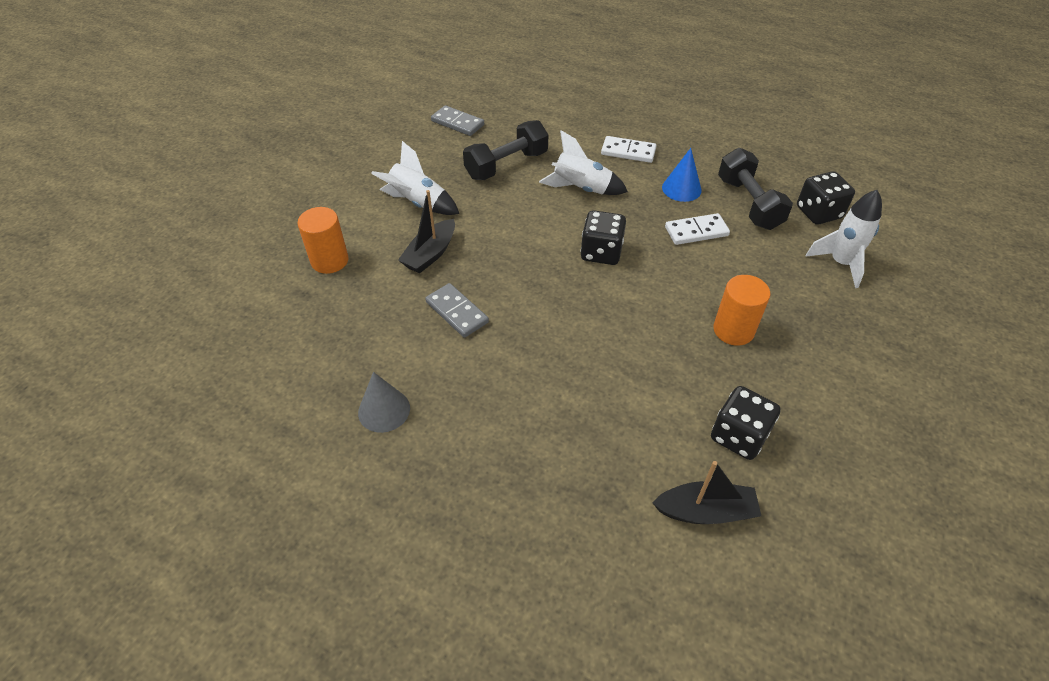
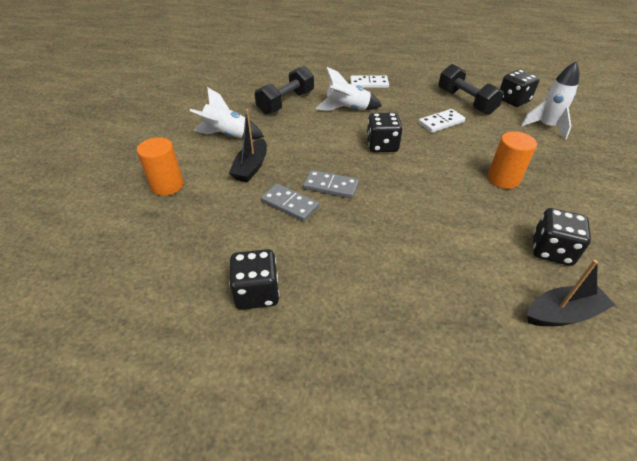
camera: 15 degrees left, 5 degrees down
grey cone [358,372,410,433] -> black dice [229,249,280,310]
grey domino [431,105,484,136] -> grey domino moved to [303,170,359,199]
blue cone [662,148,702,202] -> none

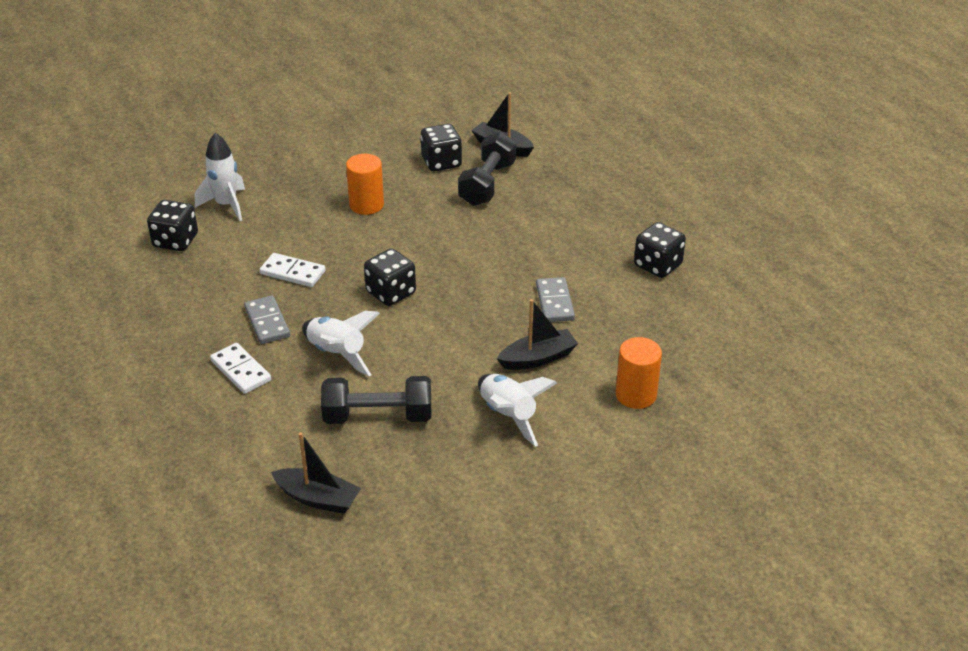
camera: 130 degrees left, 5 degrees down
grey domino [303,170,359,199] -> grey domino moved to [244,295,290,344]
black dumbbell [438,64,504,115] -> black dumbbell moved to [458,132,516,206]
none -> black boat [271,432,361,514]

